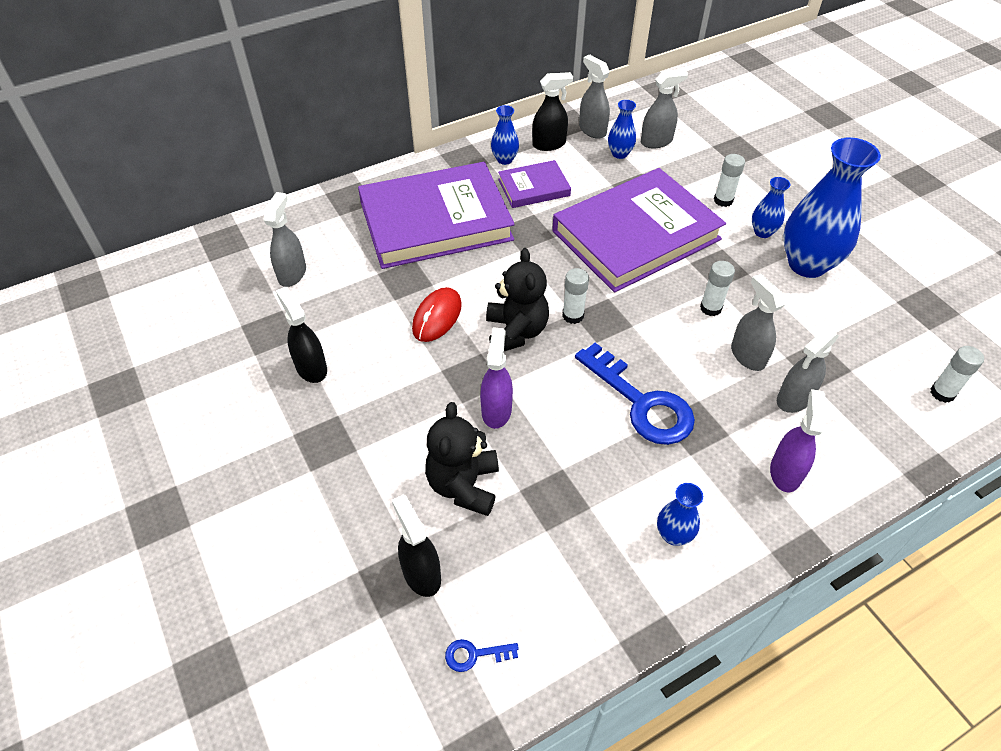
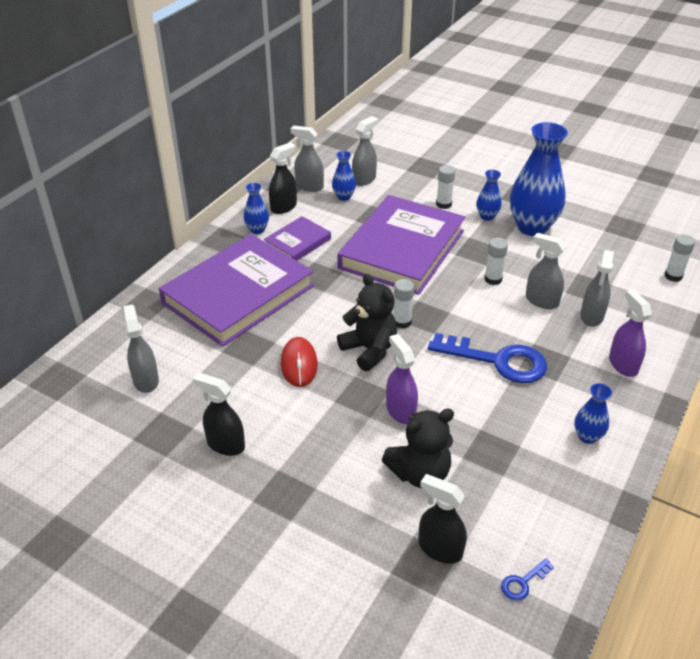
camera: 30 degrees left, 10 degrees down
black teddy bear [425,402,499,516] -> black teddy bear turned 90 degrees counterclockwise [382,408,454,488]

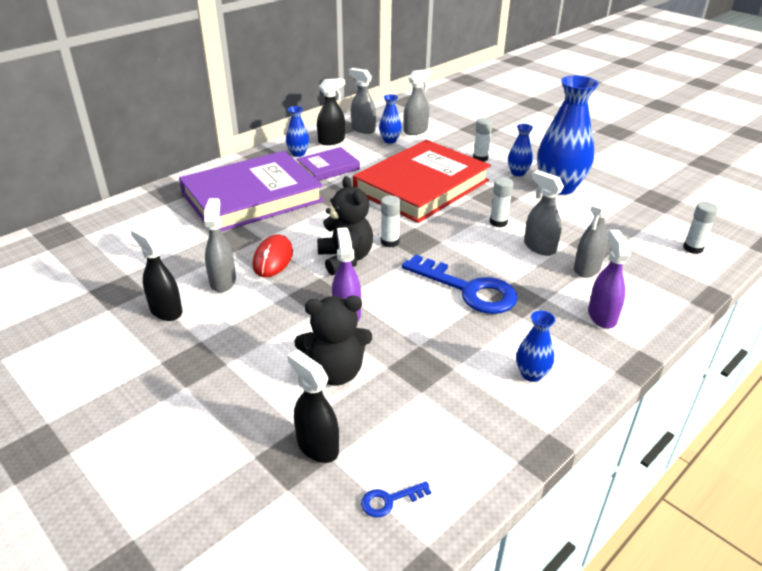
camera: 15 degrees right, 5 degrees down
grey spray bottle [123,304,159,393] -> grey spray bottle moved to [204,198,236,292]
purple book [337,195,465,295] -> red book [353,140,491,223]

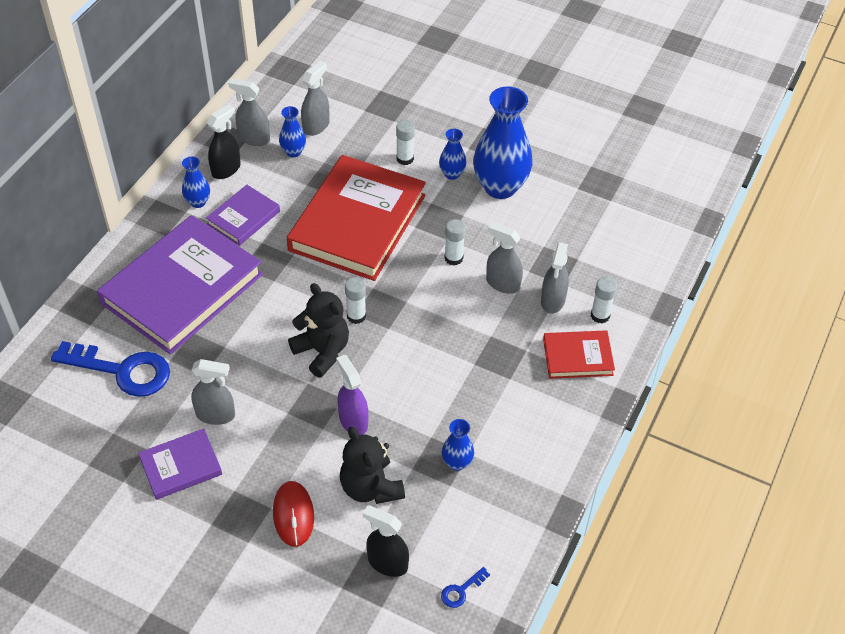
camera: 20 degrees left, 15 degrees up
black spray bottle [130,227,182,321] -> purple book [138,428,222,500]
grey spray bottle [204,198,236,292] -> grey spray bottle turned 120 degrees clockwise [191,359,235,425]
red mouse [253,234,293,277] -> red mouse moved to [273,481,314,547]
black teddy bear [294,296,372,386] -> black teddy bear turned 90 degrees clockwise [340,426,405,504]
blue key [402,254,518,314] -> blue key moved to [51,341,170,397]
blue vase [516,310,556,382] -> blue vase moved to [441,419,474,471]
purple spray bottle [588,230,631,329] -> red book [543,330,615,379]
white glue stick [683,202,718,254] -> white glue stick moved to [591,277,617,323]

